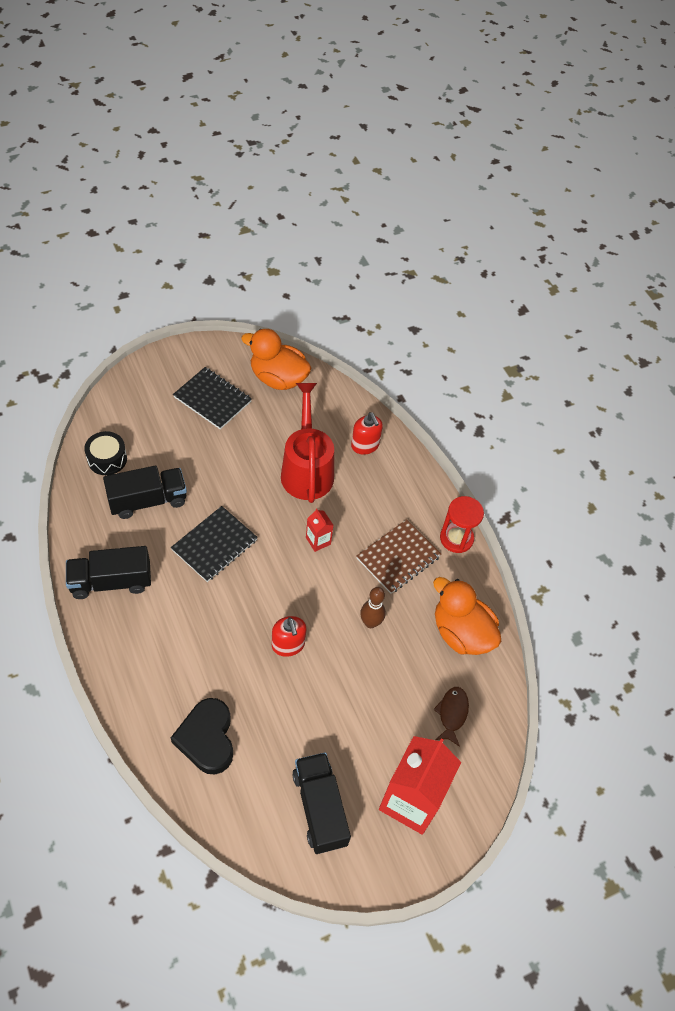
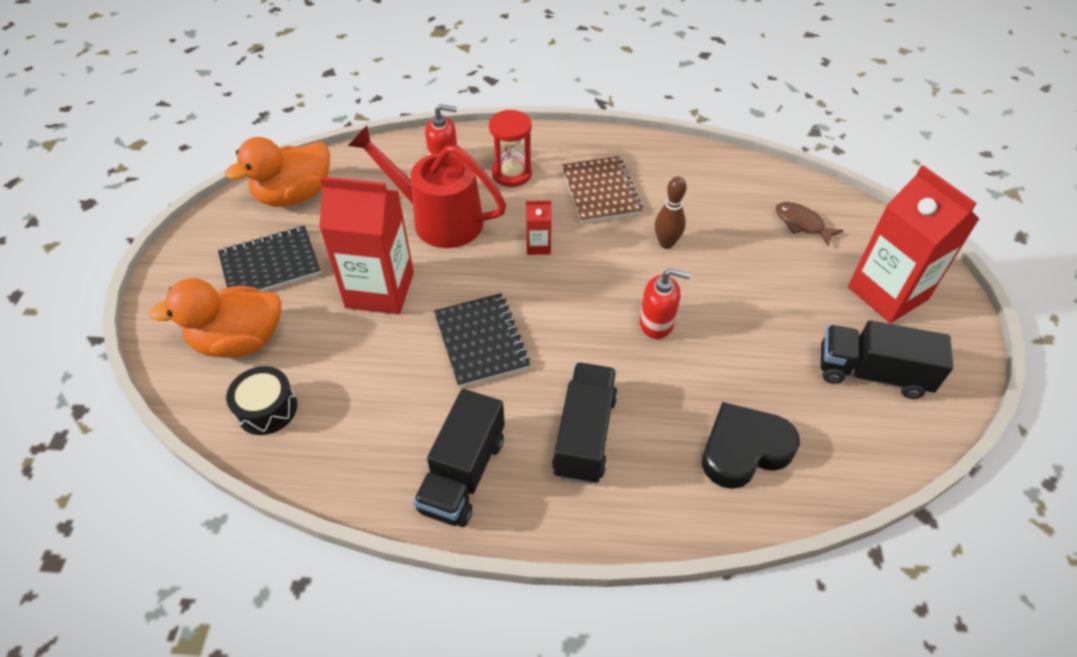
camera: 55 degrees left, 5 degrees down
black truck [103,466,187,519] -> black truck moved to [552,362,618,484]
black heart [171,698,233,775] -> black heart turned 135 degrees clockwise [702,402,800,489]
orange duck [433,577,501,655] -> orange duck moved to [149,278,281,358]
red hourglass [440,496,484,553] -> red hourglass moved to [489,110,532,187]
none -> red carton [319,176,414,314]

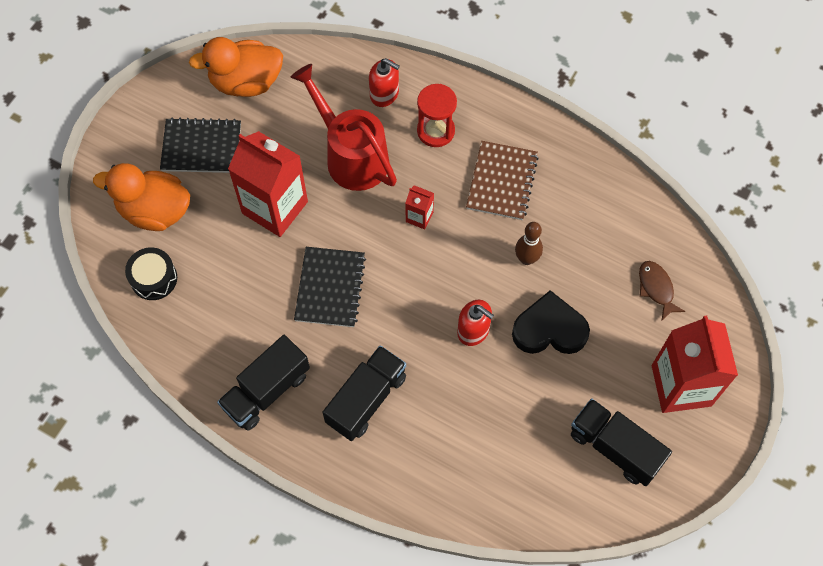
camera: 25 degrees right, 15 degrees up
black heart [702,402,800,489] -> black heart moved to [512,290,590,354]

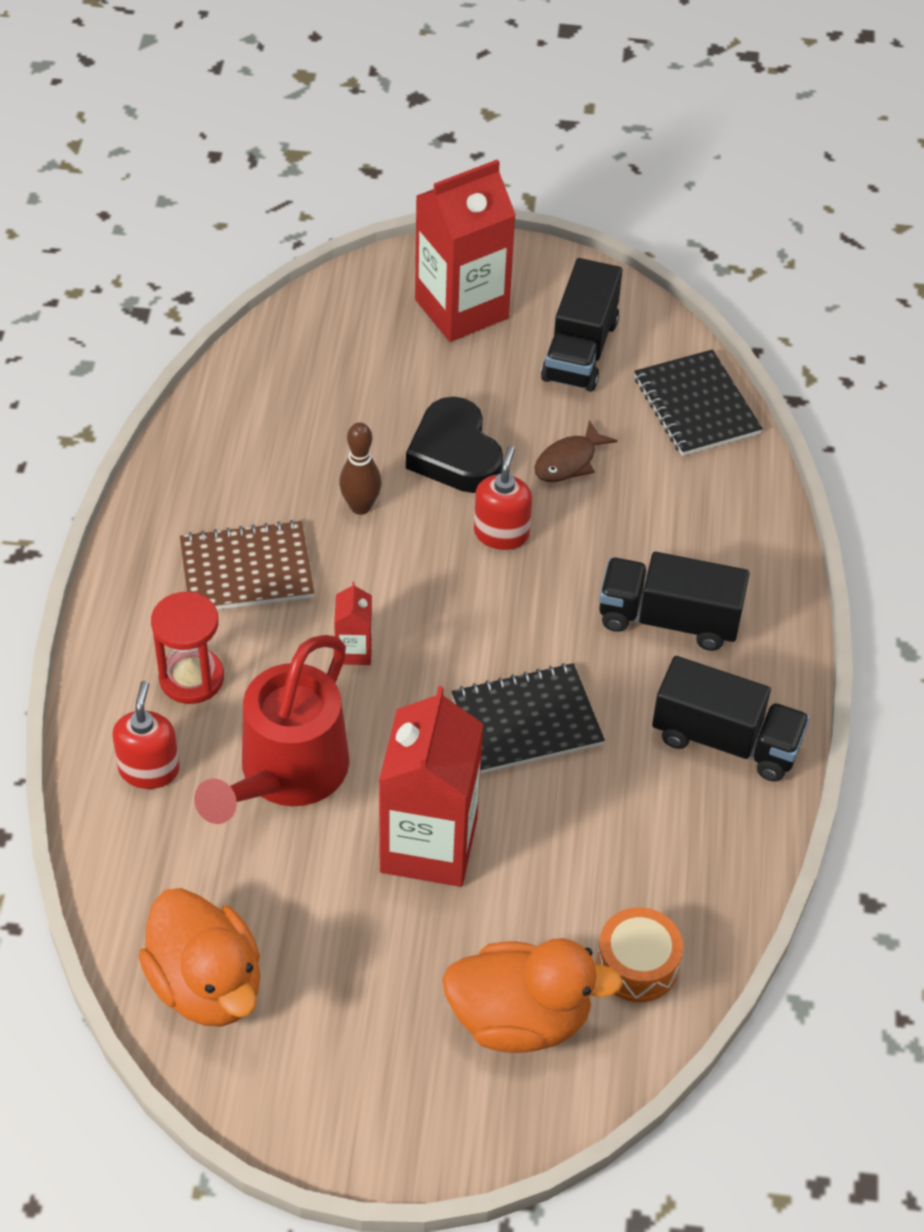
camera: 115 degrees left, 15 degrees down
orange duck [93,163,190,231] -> orange duck turned 75 degrees counterclockwise [442,938,623,1053]
black drum [125,247,177,300] -> orange drum [596,907,683,1002]
black notebook [160,117,241,173] -> black notebook moved to [634,350,763,456]
brown fish [639,261,685,320] -> brown fish moved to [534,420,618,482]

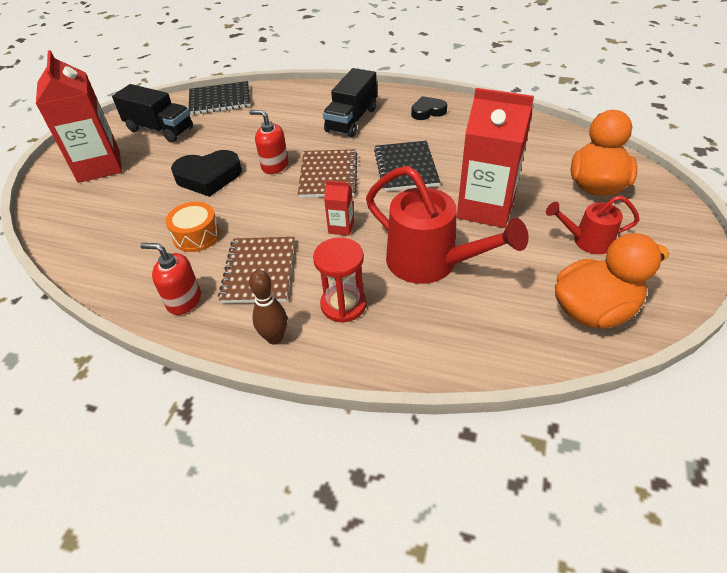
camera: 75 degrees left, 5 degrees down
red soap dispenser [112,681,179,789] -> red soap dispenser moved to [140,243,201,315]
brown bowling pin [339,422,381,515] -> brown bowling pin moved to [249,270,287,344]
brown fish [534,420,618,482] -> none
orange drum [596,907,683,1002] -> orange drum moved to [166,202,220,252]
black truck [652,656,810,781] -> black heart [411,96,447,120]
none -> brown notebook [298,149,358,198]
none -> red watering can [546,195,640,254]

